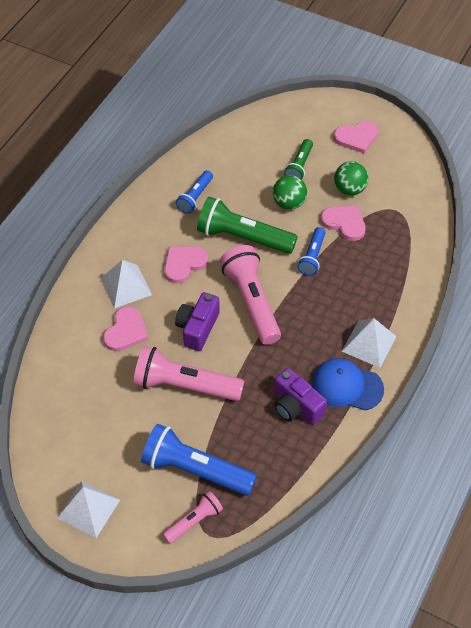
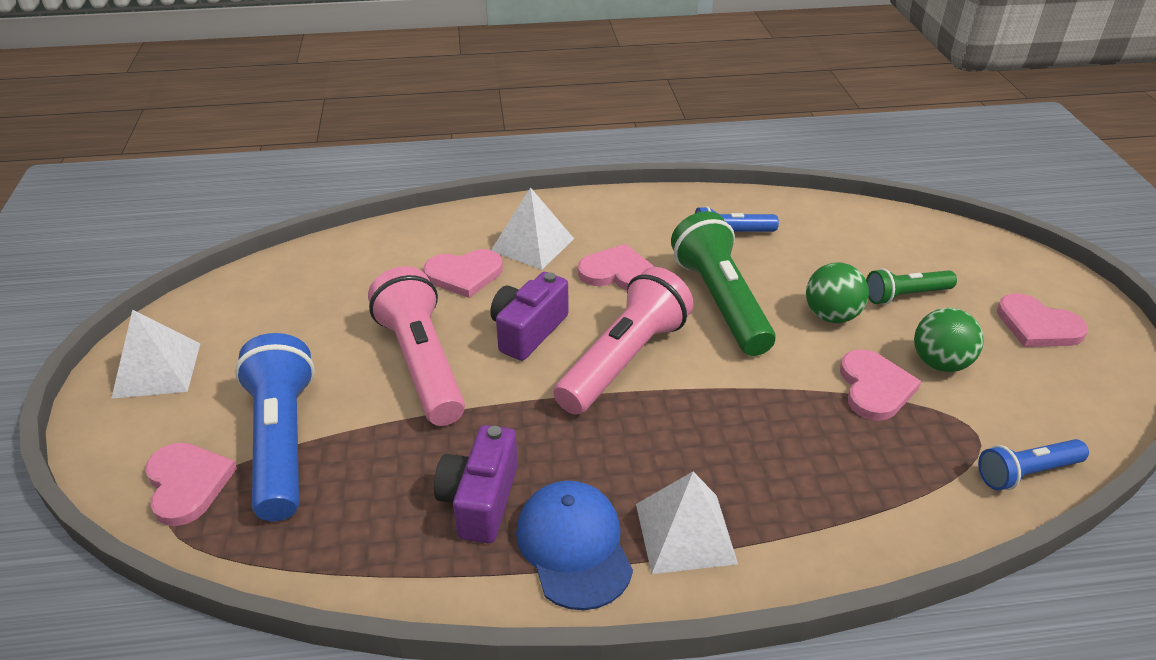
camera: 55 degrees right, 15 degrees down
pink flashlight [162,491,223,544] -> pink heart [145,443,237,526]
purple camera [175,292,220,351] -> purple camera turned 45 degrees counterclockwise [490,272,569,361]
blue flashlight [297,227,325,276] -> blue flashlight moved to [978,439,1089,490]

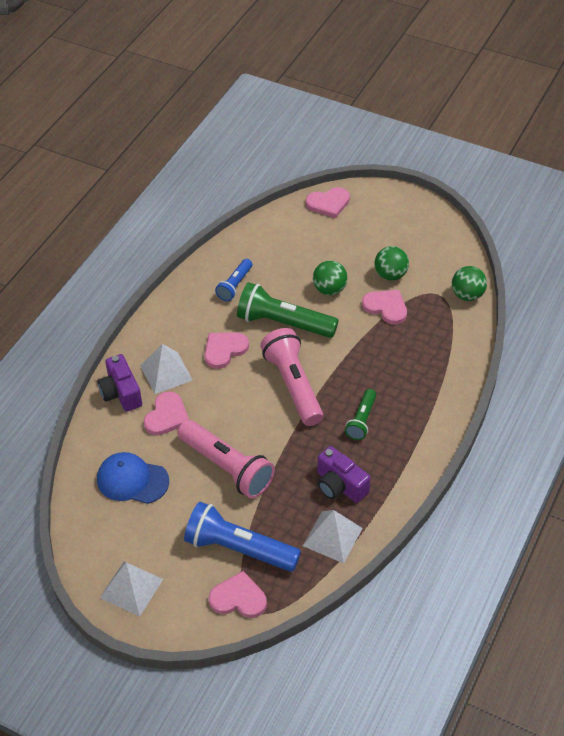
camera: 55 degrees left, 10 degrees up
pink flashlight [368,266,465,426] -> pink flashlight turned 150 degrees counterclockwise [177,420,275,498]
purple camera [490,272,569,361] -> purple camera moved to [97,354,142,412]
blue cap [516,481,633,610] -> blue cap moved to [97,452,169,504]
white pyramid [636,472,738,574] -> white pyramid moved to [303,510,363,563]
green flashlight [866,268,957,305] -> green flashlight moved to [345,389,376,440]
blue flashlight [978,439,1089,490] -> green ball [452,266,487,301]
pink heart [997,293,1088,347] -> pink heart moved to [306,187,350,218]

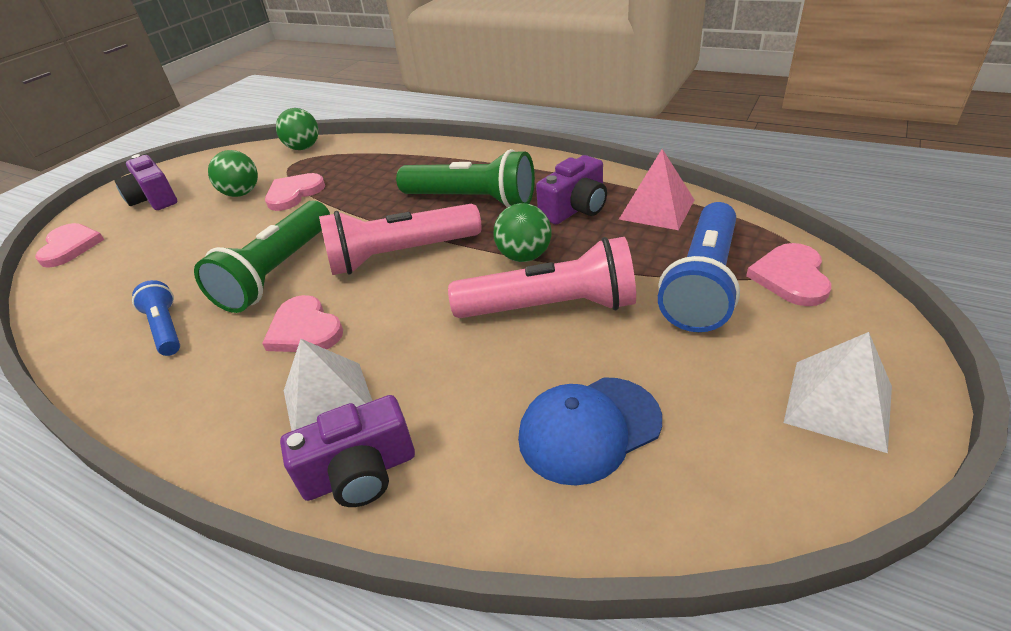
camera: 85 degrees left, 10 degrees down
blue cap [97,452,169,504] -> blue cap turned 45 degrees clockwise [518,377,662,486]
pink heart [144,391,189,436] -> none
pink flashlight [177,420,275,498] -> pink flashlight turned 45 degrees clockwise [448,237,636,318]
blue flashlight [215,259,252,301] -> blue flashlight turned 150 degrees counterclockwise [132,280,180,356]
white pyramid [303,510,363,563] -> pink pyramid [619,149,694,230]
green ball [313,261,348,295] -> green ball moved to [493,203,552,262]
green flashlight [345,389,376,440] -> green flashlight [396,149,535,207], size x1.81
none -> purple camera [114,154,177,210]

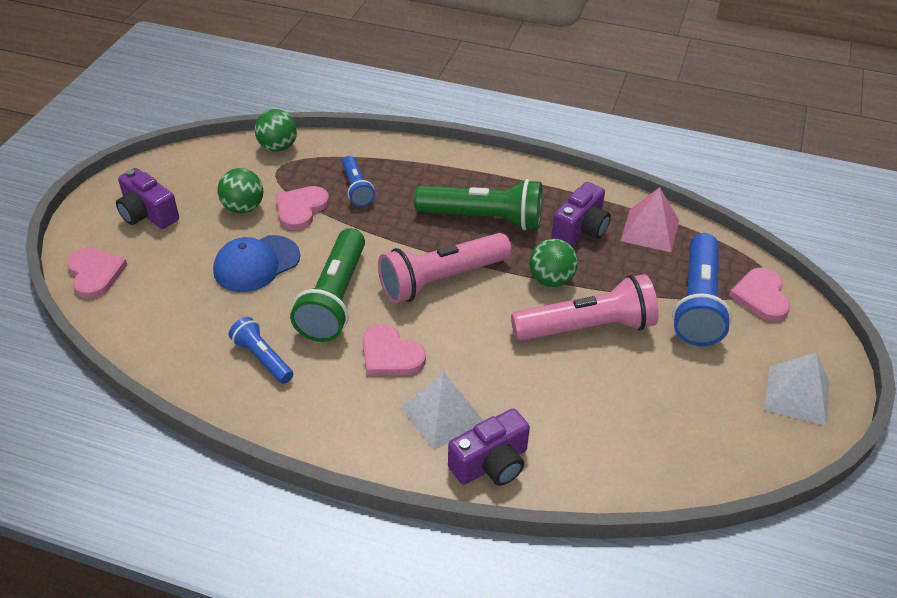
camera: 15 degrees left, 5 degrees up
blue cap [518,377,662,486] -> blue cap moved to [213,235,300,292]
none -> blue flashlight [342,156,375,207]

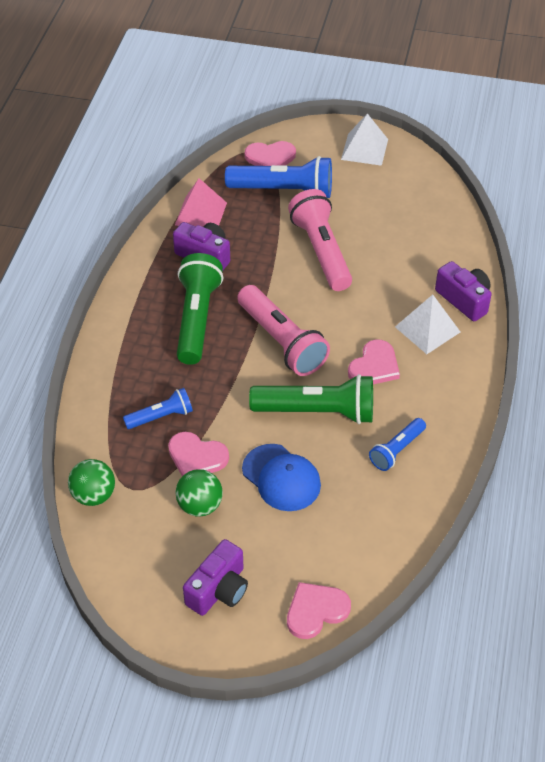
camera: 95 degrees left, 5 degrees up
green ball [529,239,578,287] -> none

